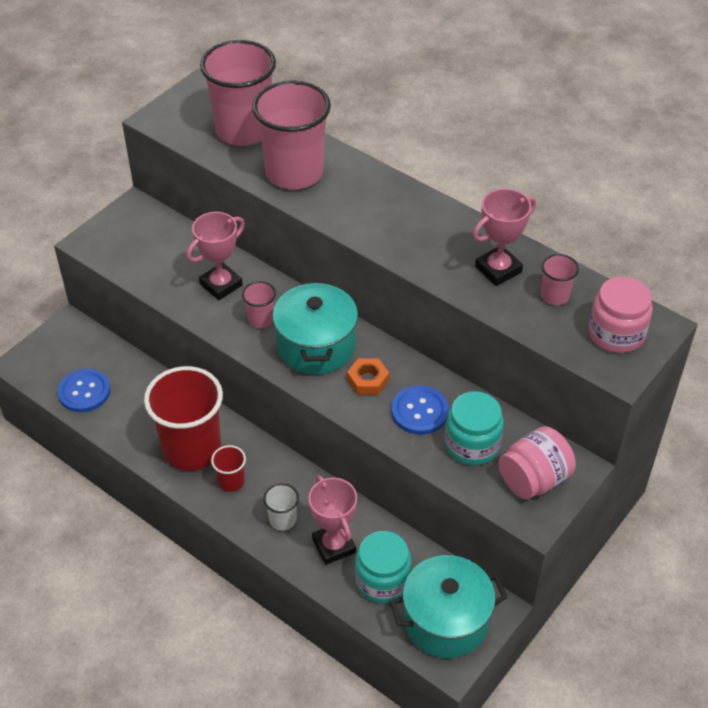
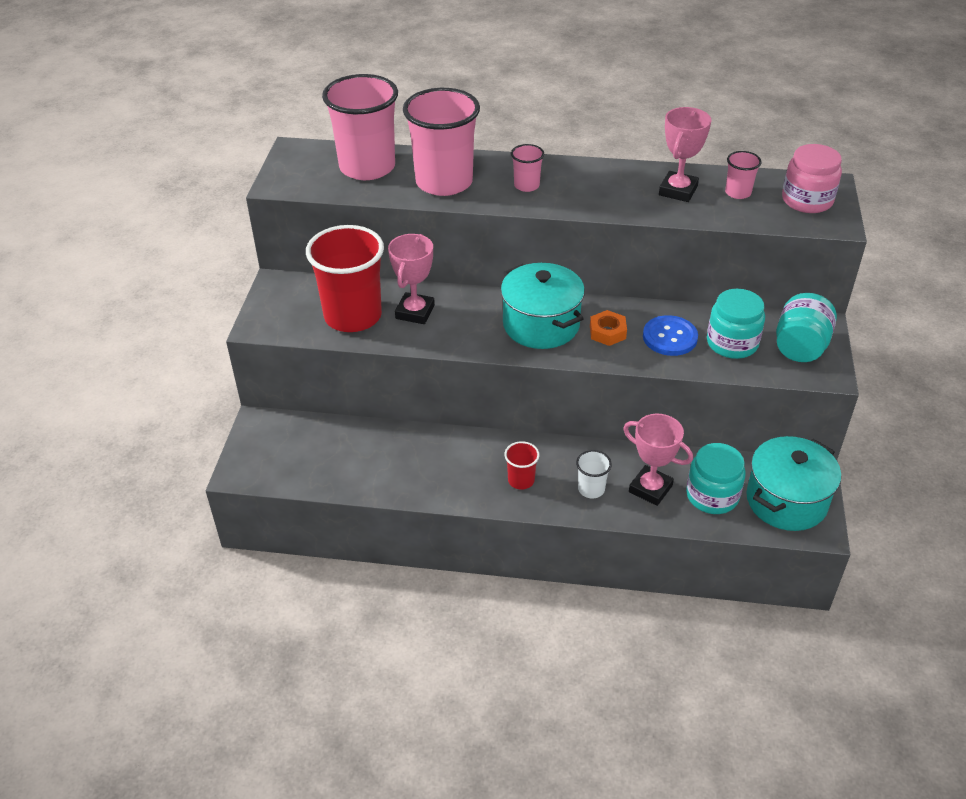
camera: 30 degrees left, 5 degrees down
blue button [58,369,110,412] -> none
red cup [144,366,223,471] -> red cup moved to [306,225,384,332]
pink cup [242,281,276,328] -> pink cup moved to [511,144,544,192]
pink jar [498,426,576,499] -> turquoise jar [776,293,837,362]

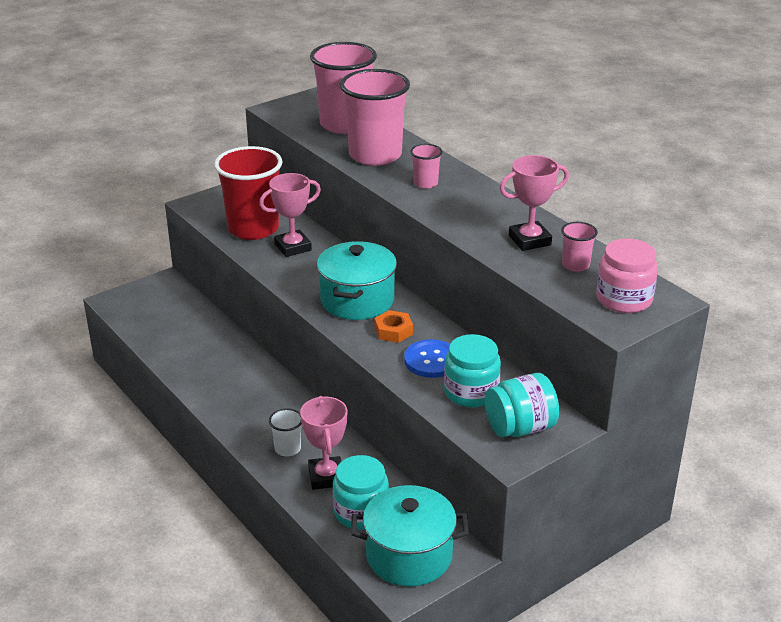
camera: 45 degrees right, 10 degrees down
red cup [504,441,540,490] -> none

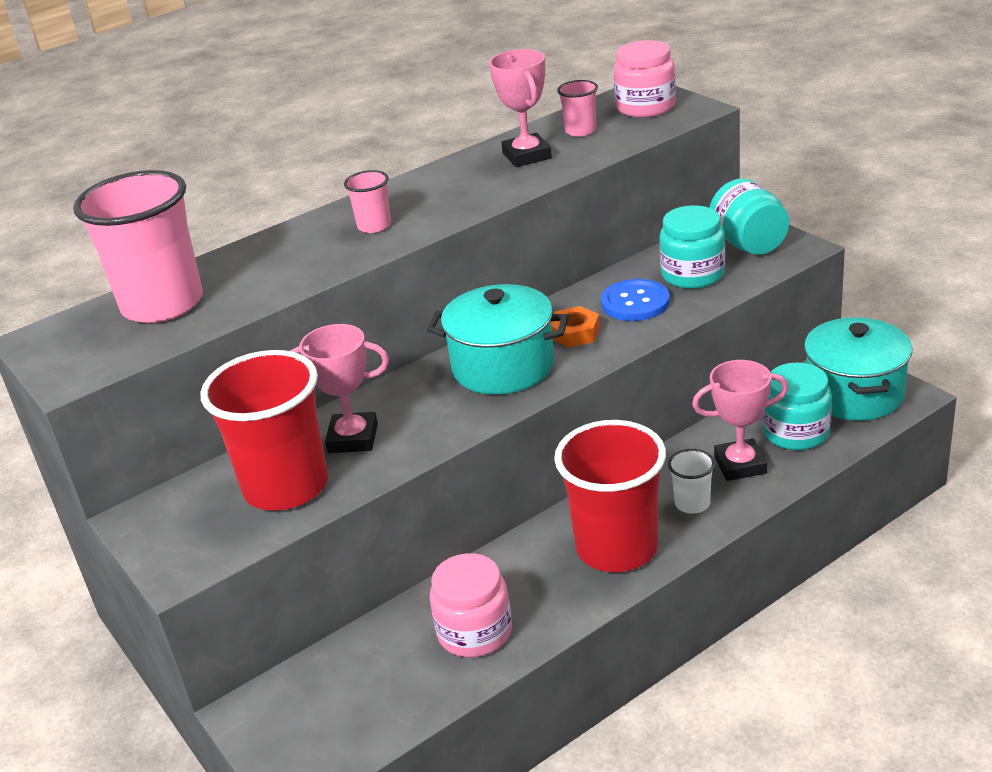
camera: 85 degrees left, 0 degrees up
pink trophy [259,173,321,257] -> pink trophy turned 60 degrees counterclockwise [290,324,389,453]
pink cup [340,69,410,166] -> none
none -> pink jar [429,553,512,657]
none -> red cup [554,420,666,572]

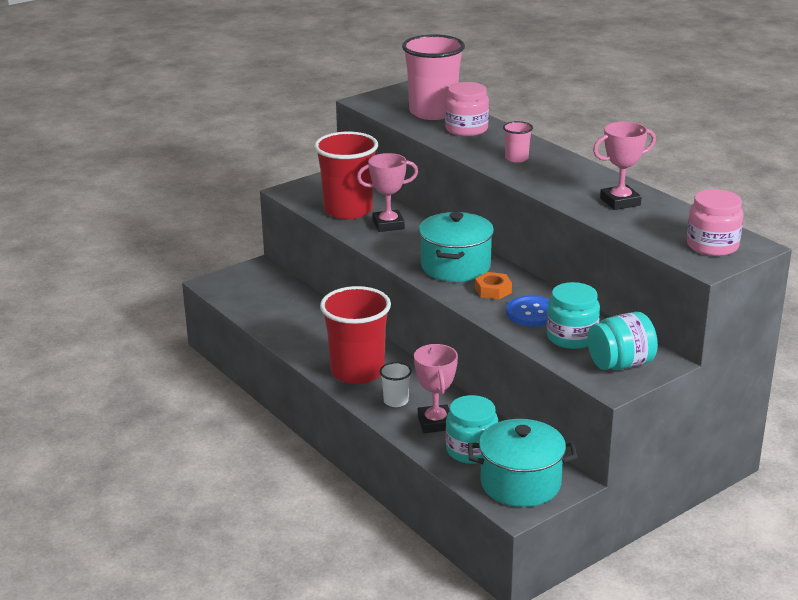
camera: 85 degrees right, 5 degrees down
pink trophy [290,324,389,453] -> pink trophy turned 75 degrees clockwise [357,153,418,232]
pink jar [429,553,512,657] -> pink jar moved to [445,82,489,136]
pink cup [557,80,598,137] -> none

